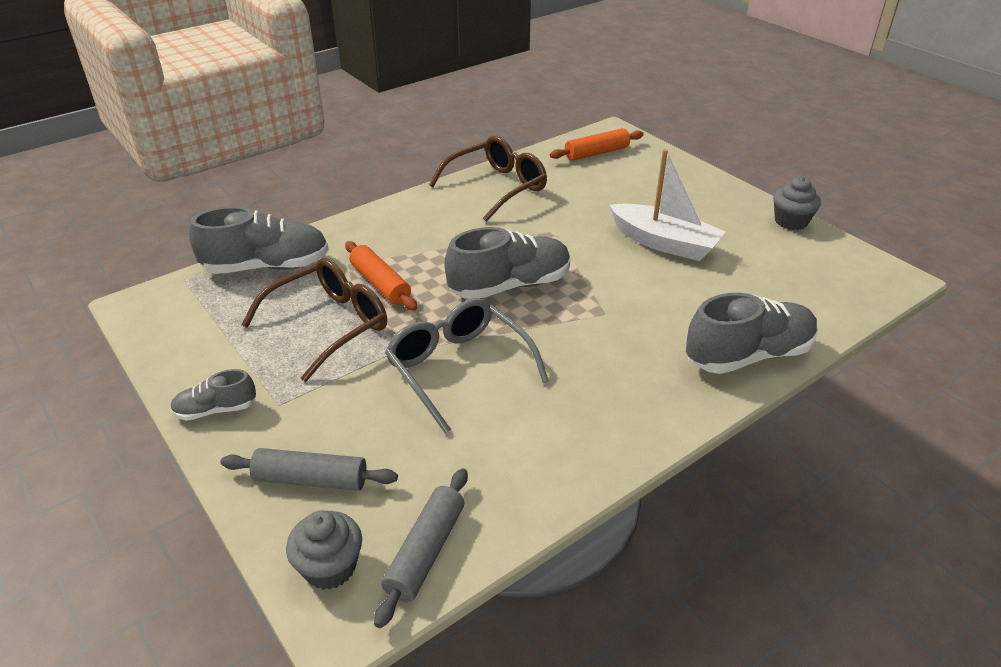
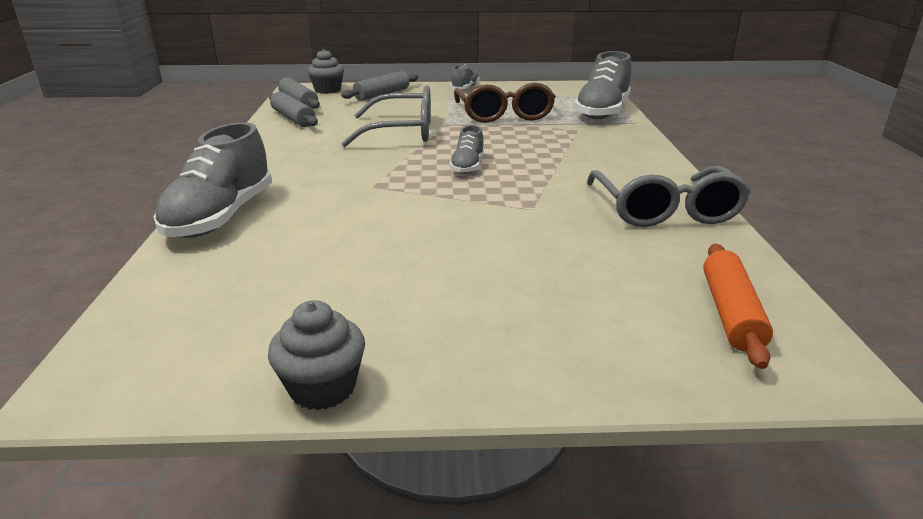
camera: 125 degrees right, 10 degrees down
orange rolling pin [345,241,417,310] -> none
brown glasses [429,136,547,222] -> grey glasses [587,166,751,227]
grey shoe [445,227,570,299] -> grey shoe [449,125,484,174], size x0.52
white boat [609,149,725,261] -> none
none -> grey rolling pin [269,91,318,127]

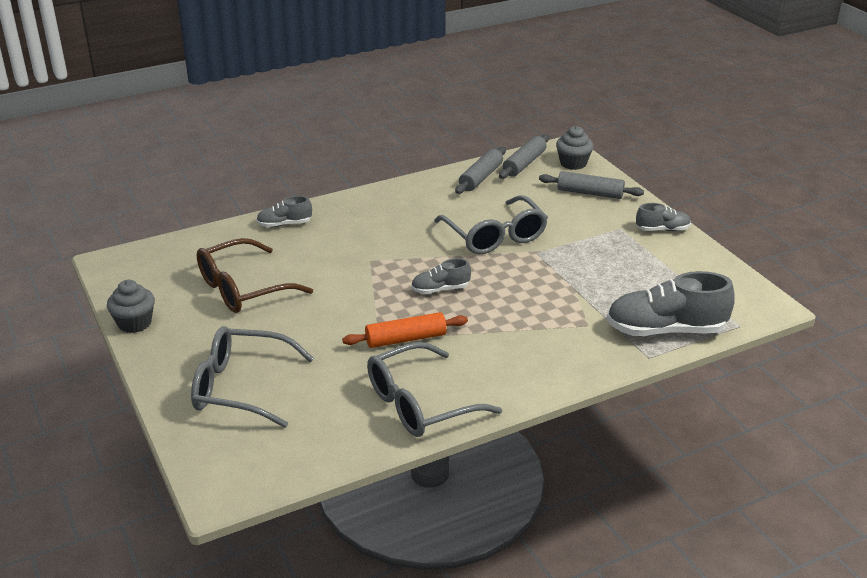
camera: 65 degrees right, 5 degrees up
grey shoe [154,122,272,238] -> grey shoe [256,196,312,227], size x0.52
brown glasses [454,83,556,123] -> brown glasses moved to [197,238,313,313]
orange rolling pin [703,244,773,369] -> orange rolling pin moved to [342,312,468,348]
none -> grey glasses [191,326,314,428]

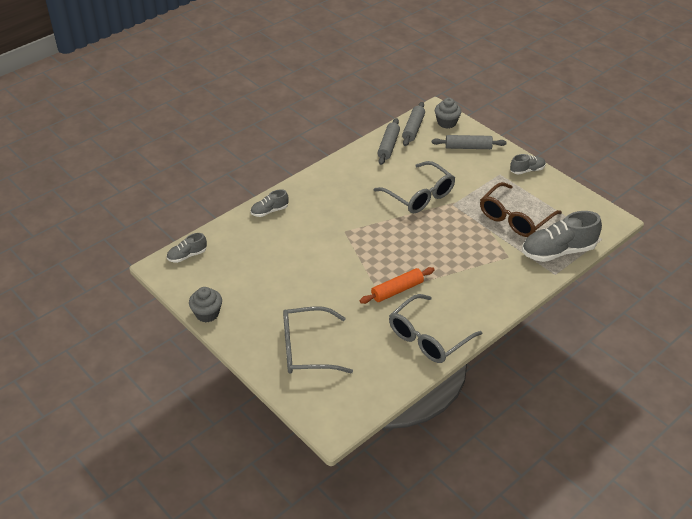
camera: 15 degrees left, 10 degrees up
brown glasses [197,238,313,313] -> brown glasses moved to [480,182,562,237]
grey shoe [411,258,471,294] -> grey shoe moved to [167,233,207,263]

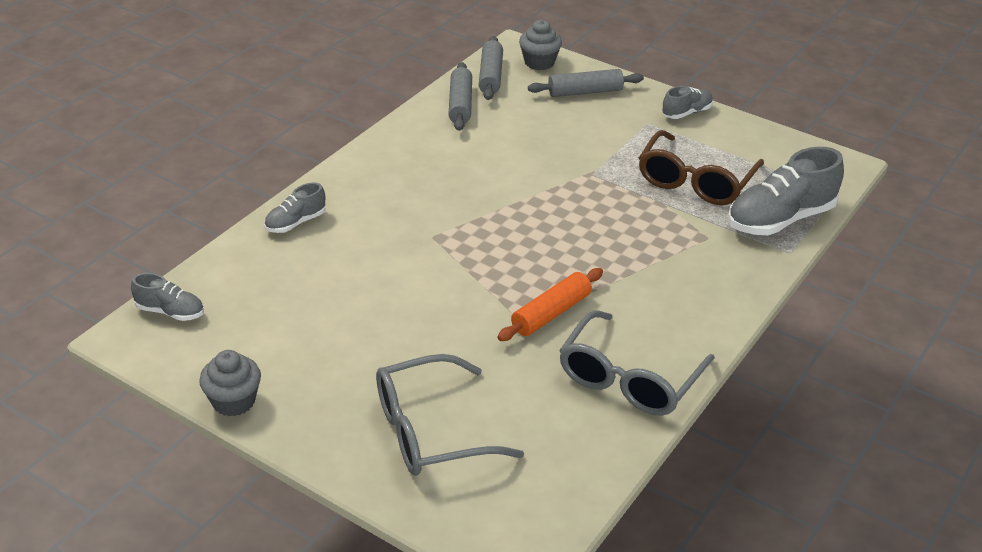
camera: 15 degrees left, 5 degrees down
grey shoe [167,233,207,263] -> grey shoe turned 120 degrees counterclockwise [131,273,204,321]
grey glasses [374,161,455,213] -> none

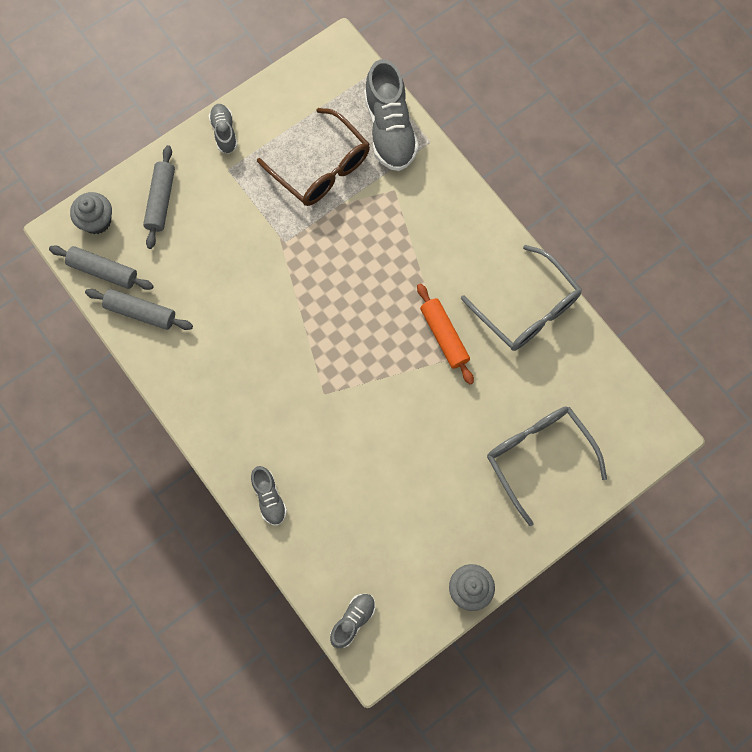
camera: 70 degrees left, 35 degrees up
grey glasses [376,354,524,476] -> grey glasses turned 150 degrees clockwise [487,406,607,526]

